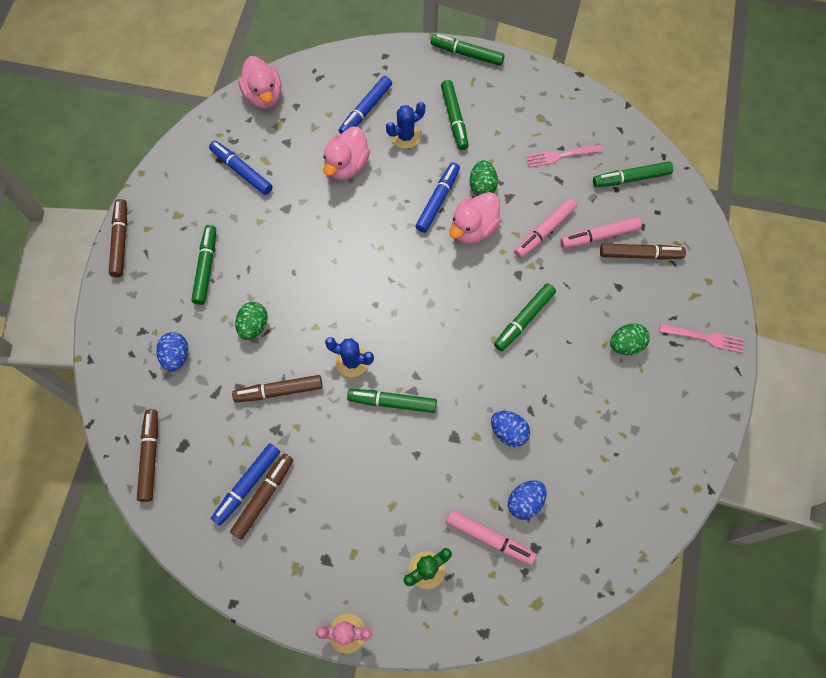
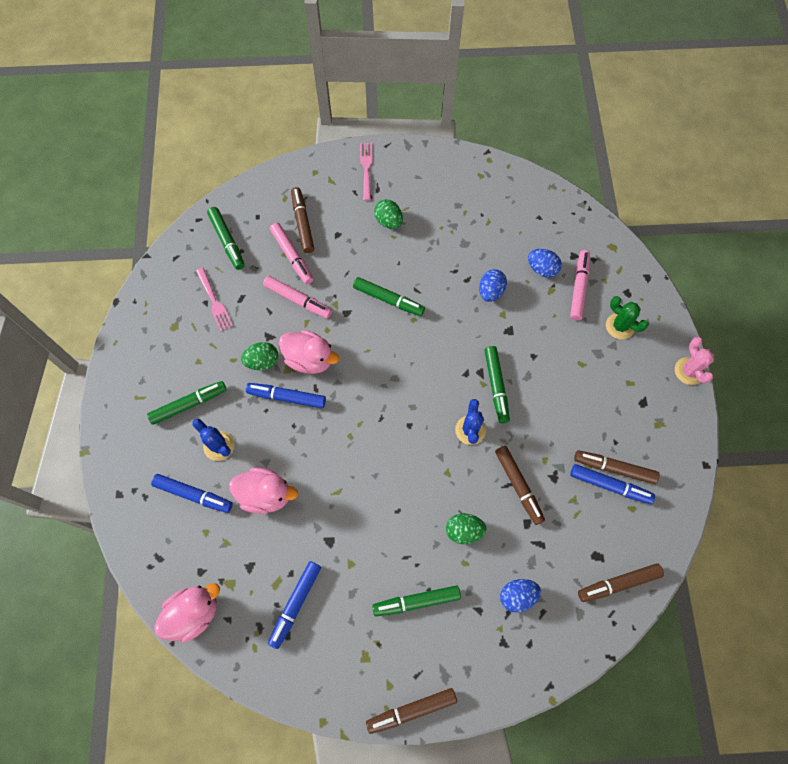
camera: 105 degrees left, 0 degrees up
green marker [431,34,505,66] -> none

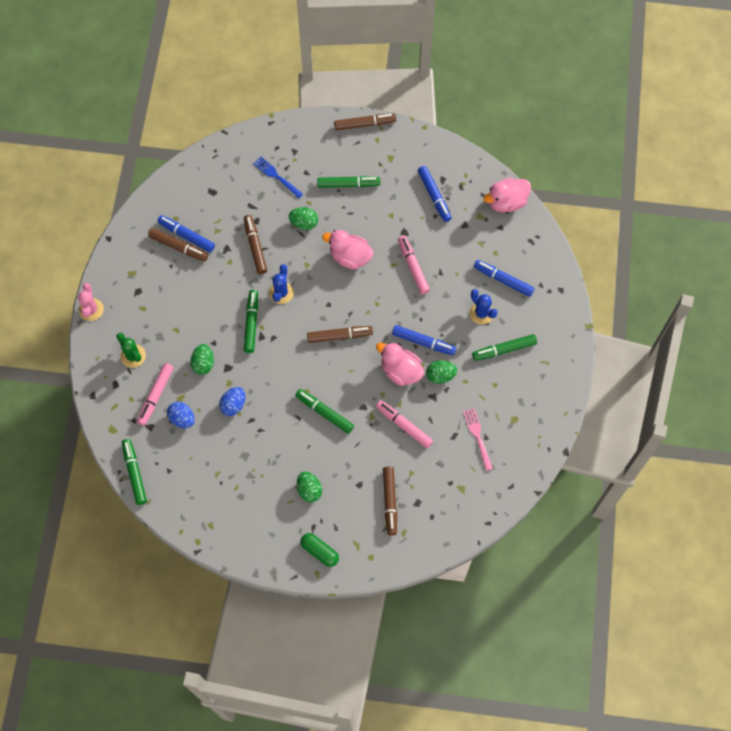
camera: 170 degrees left, 0 degrees up
green marker [207,207,245,270] -> green marker moved to [122,439,147,505]
pink duck [229,468,298,514] -> pink duck moved to [322,230,373,269]
blue marker [268,561,321,649] -> blue marker turned 120 degrees clockwise [418,166,452,222]
pink marker [270,223,313,284] -> pink marker moved to [398,236,430,294]
pink fork [360,143,373,201] -> green capsule [300,533,339,567]
blue egg [500,579,541,613] -> blue fork [253,156,303,198]
brown marker [578,563,664,602] -> brown marker moved to [307,326,373,343]
none -> green egg [190,344,214,375]

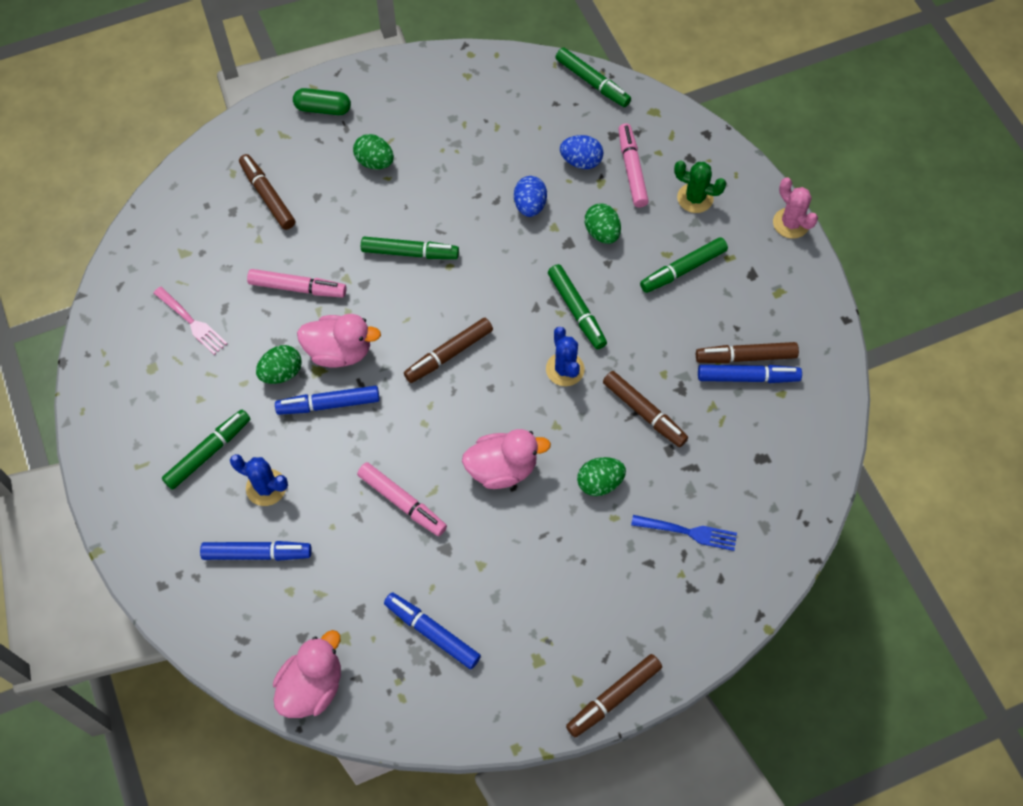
camera: 150 degrees right, 5 degrees down
green marker [317,176,380,188] -> green marker moved to [640,237,728,293]

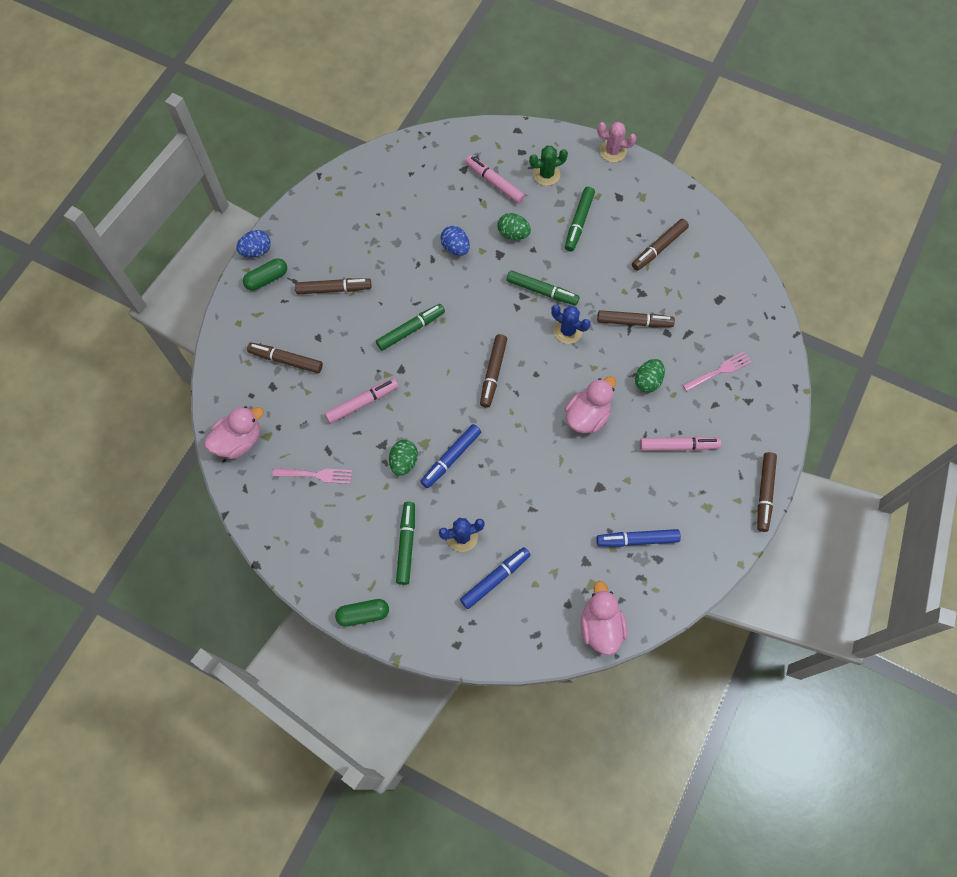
camera: 40 degrees left, 5 degrees up
pink duck [297,314,381,368] -> pink duck moved to [204,406,264,459]
green egg [353,134,394,170] -> brown marker [295,278,372,294]
pink marker [357,462,447,536] -> pink marker moved to [640,436,721,451]
green marker [555,47,631,107] -> none
blue egg [560,135,603,169] -> blue egg moved to [236,230,271,258]
blue fork [631,515,737,551] -> pink fork [683,351,752,391]
blue marker [698,365,802,383] -> none
none -> green capsule [335,599,389,627]

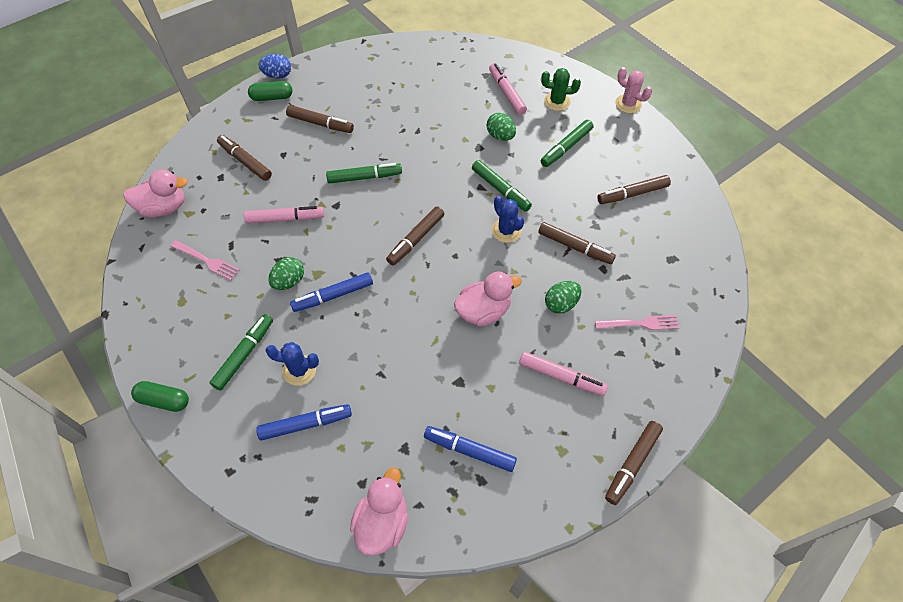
camera: 25 degrees right, 10 degrees down
blue egg [440,226,470,256] -> none

